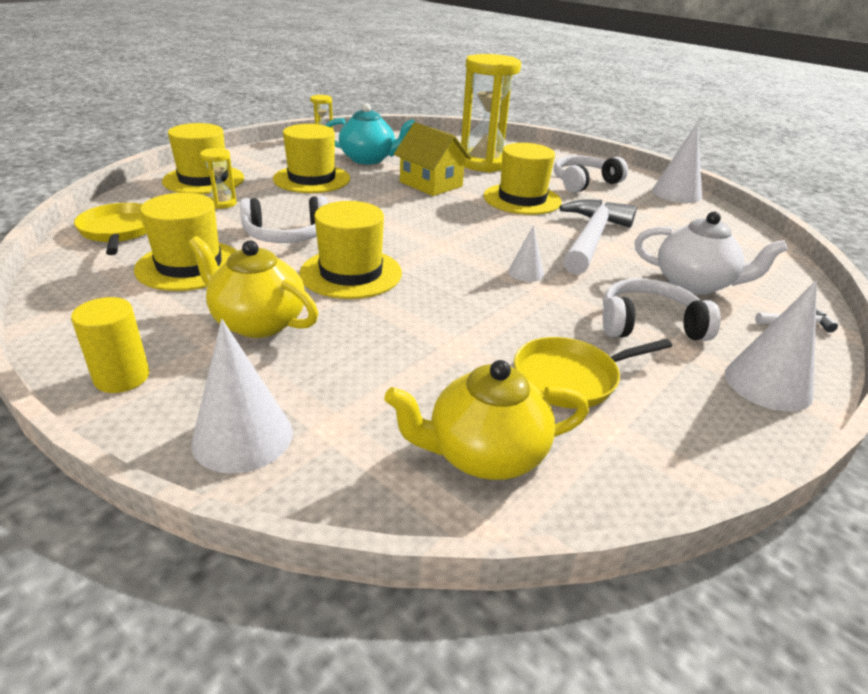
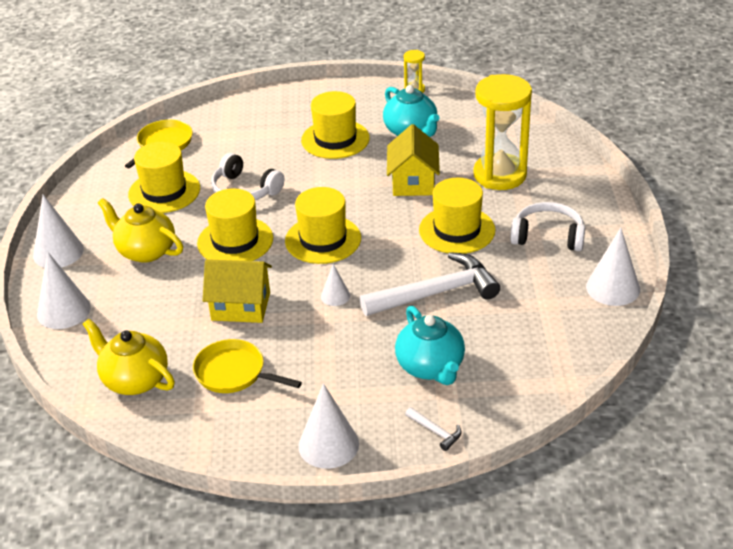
camera: 50 degrees right, 5 degrees up
yellow cylinder [71,297,150,393] -> white cone [33,195,84,268]
yellow hat [162,123,244,194] -> yellow hat moved to [285,187,361,264]
yellow teapot [188,236,318,338] -> yellow teapot turned 45 degrees counterclockwise [98,198,183,263]
yellow hourglass [200,148,237,209] -> none
white headphones [603,278,721,341] -> none
white teapot [635,212,788,295] -> turquoise teapot [395,306,465,385]
none -> yellow house [203,259,272,323]

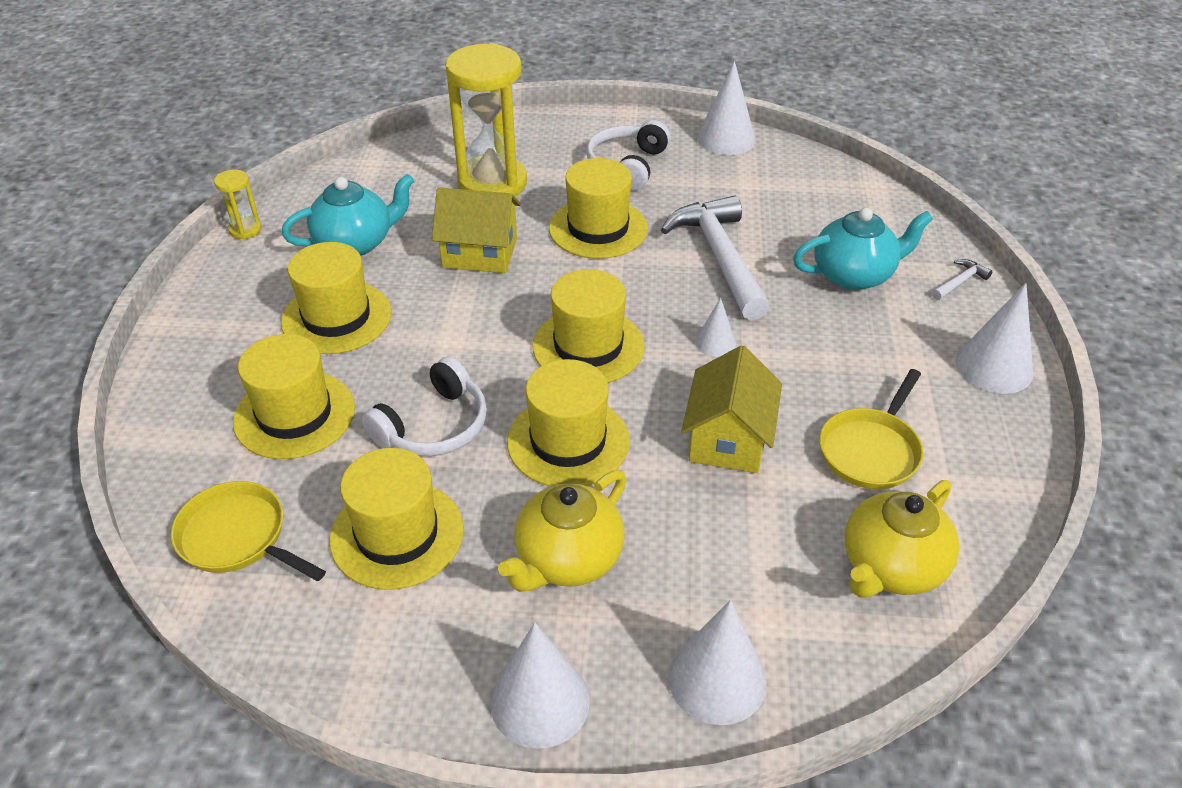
camera: 85 degrees left, 5 degrees up
none -> yellow hat [233,334,355,459]

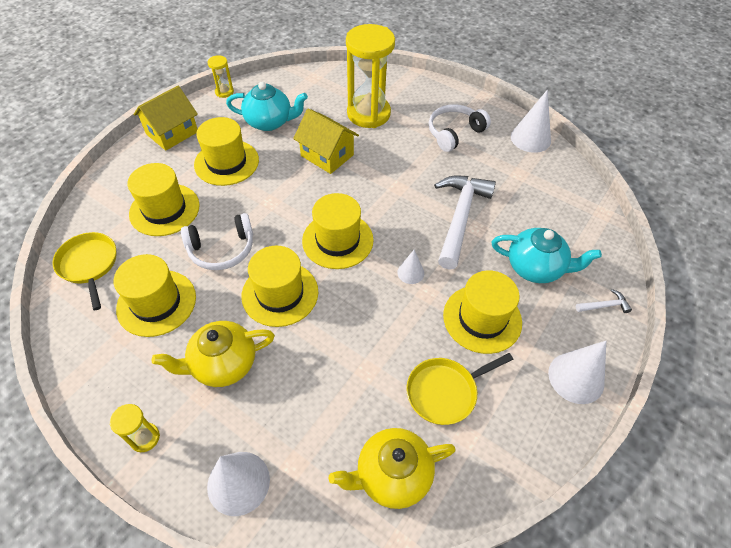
camera: 30 degrees right, 10 degrees up
white cone [491,622,590,749] -> yellow hourglass [110,404,160,452]
yellow hat [549,158,648,259] -> yellow hat moved to [443,270,522,354]
yellow house [681,345,782,473] -> yellow house moved to [133,86,198,151]

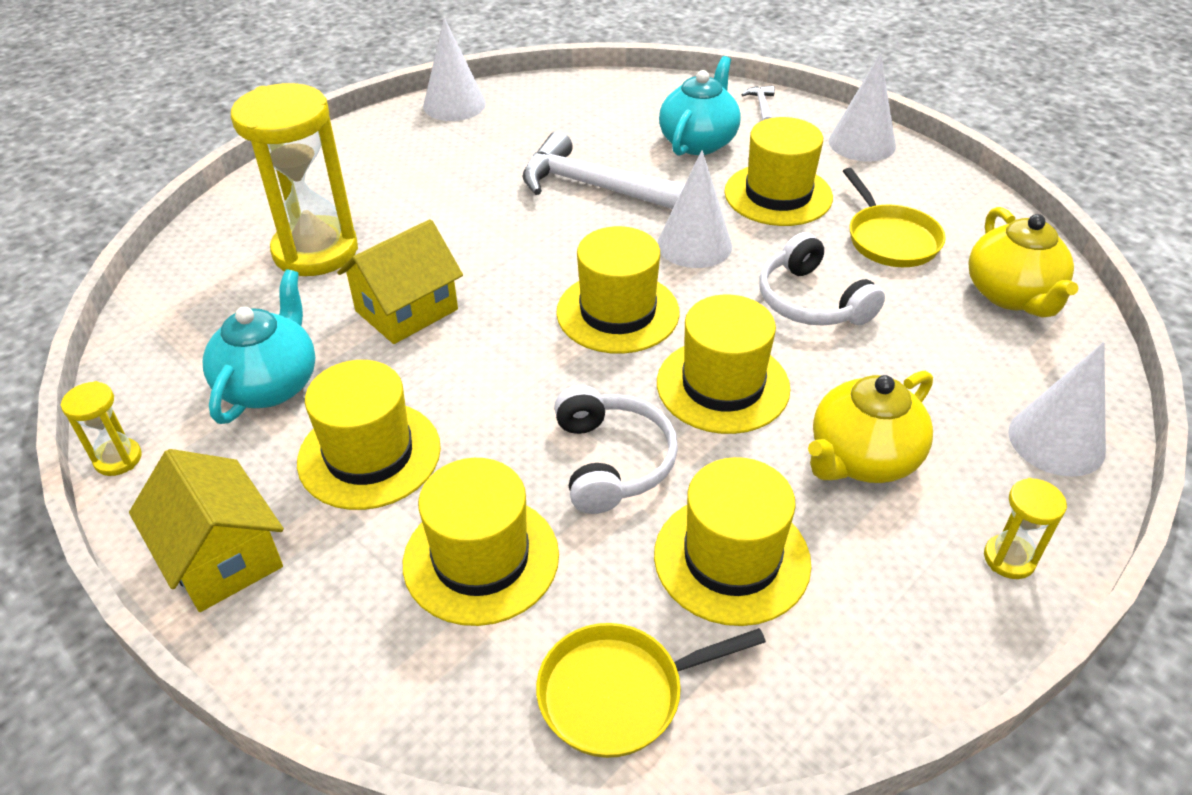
camera: 80 degrees left, 10 degrees down
yellow teapot [152,321,275,387] -> yellow teapot turned 60 degrees clockwise [808,371,933,483]
white cone [397,249,424,284] -> white cone [657,150,732,268], size x1.80
white headphones [429,105,491,152] -> white headphones moved to [760,232,885,326]

